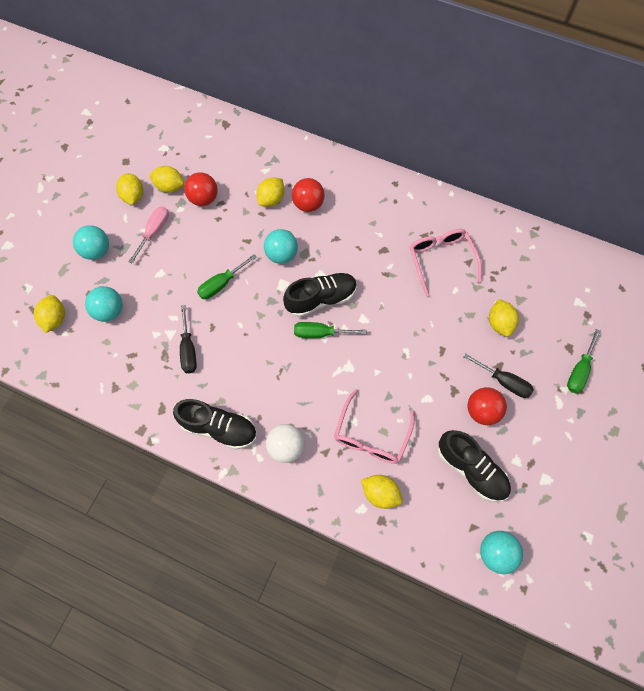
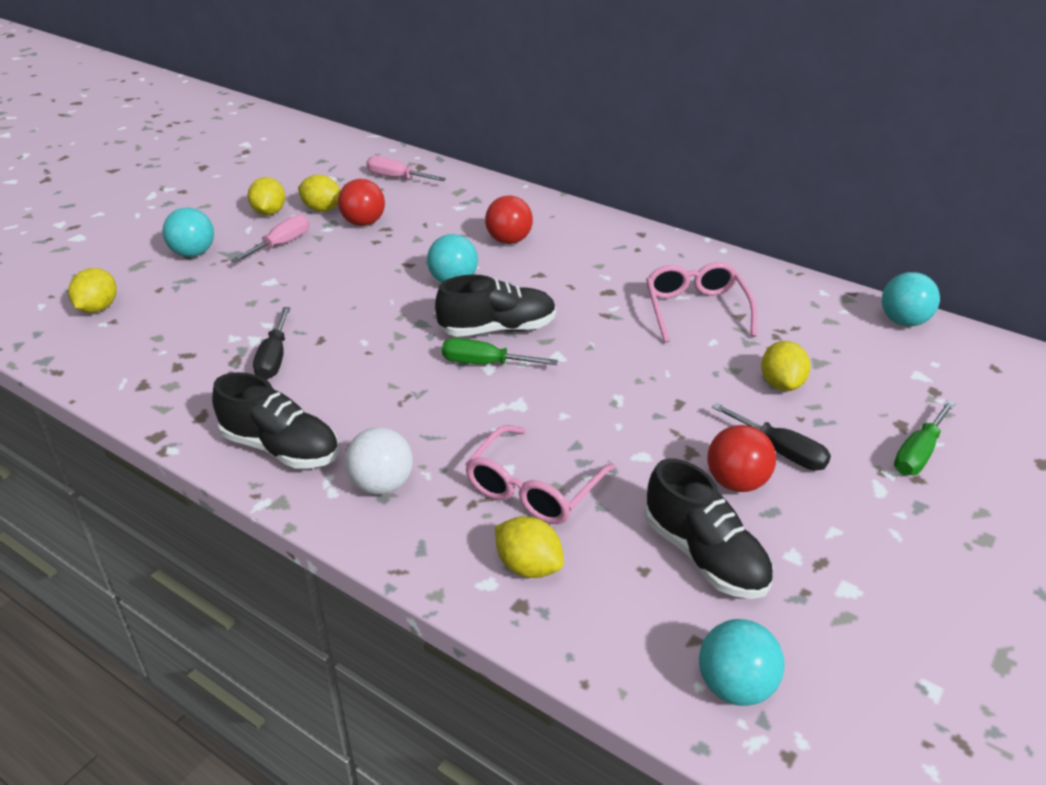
camera: 10 degrees right, 30 degrees down
turquoise ball [85,286,123,322] -> turquoise ball moved to [882,272,940,326]
green screwdriver [197,254,257,299] -> none
yellow lemon [257,177,285,207] -> none
none -> pink screwdriver [367,156,446,181]

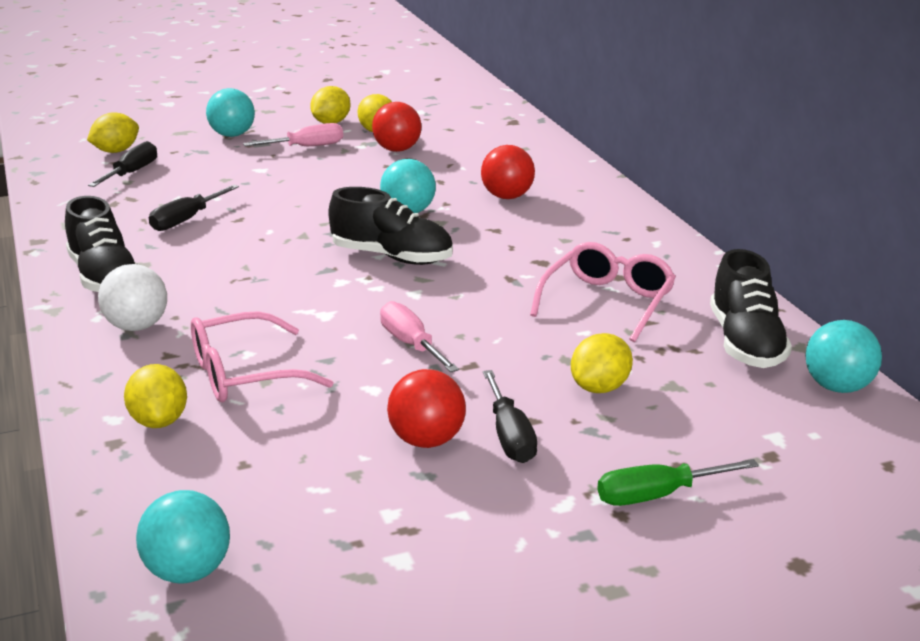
camera: 35 degrees right, 10 degrees down
pink screwdriver [367,156,446,181] -> pink screwdriver moved to [380,301,459,372]
green screwdriver [442,338,558,365] -> none
black shoe [645,459,773,599] -> black shoe moved to [710,249,792,368]
none -> black screwdriver [88,141,157,187]

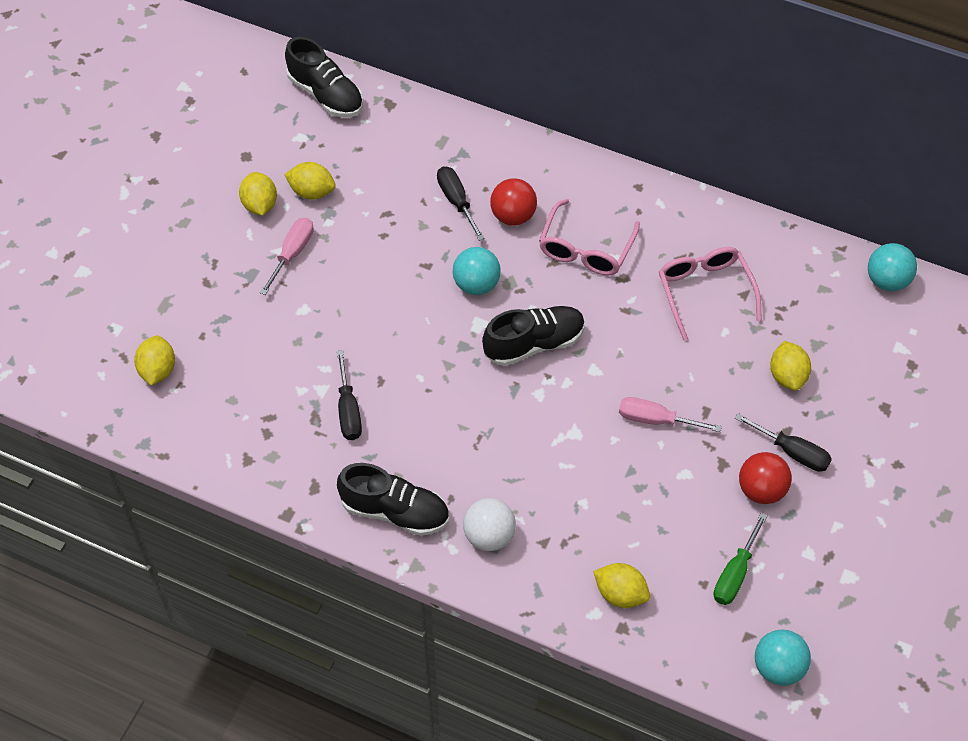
camera: 45 degrees left, 30 degrees up
black screwdriver [88,141,157,187] -> black screwdriver moved to [437,167,485,241]
pink glasses [191,311,334,402] -> pink glasses moved to [539,199,640,275]
turquoise ball [206,88,255,137] -> none
red ball [372,102,421,152] -> none
green screwdriver [598,459,759,506] -> green screwdriver moved to [714,513,767,605]
black shoe [710,249,792,368] -> black shoe moved to [285,37,363,117]

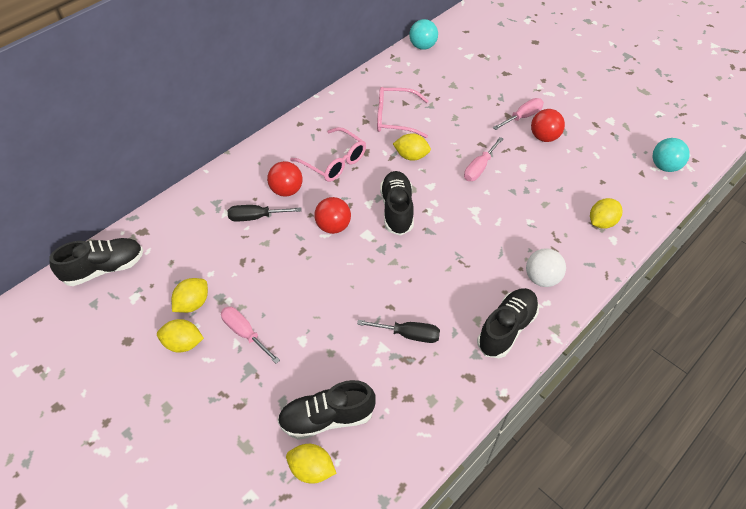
camera: 70 degrees left, 5 degrees down
turquoise ball [453,247,501,295] -> red ball [314,197,351,234]
green screwdriver [714,513,767,605] -> none
black screwdriver [735,413,832,472] -> pink screwdriver [493,98,544,130]
yellow lemon [770,341,811,391] -> yellow lemon moved to [393,133,431,161]
none -> black shoe [277,380,376,440]

